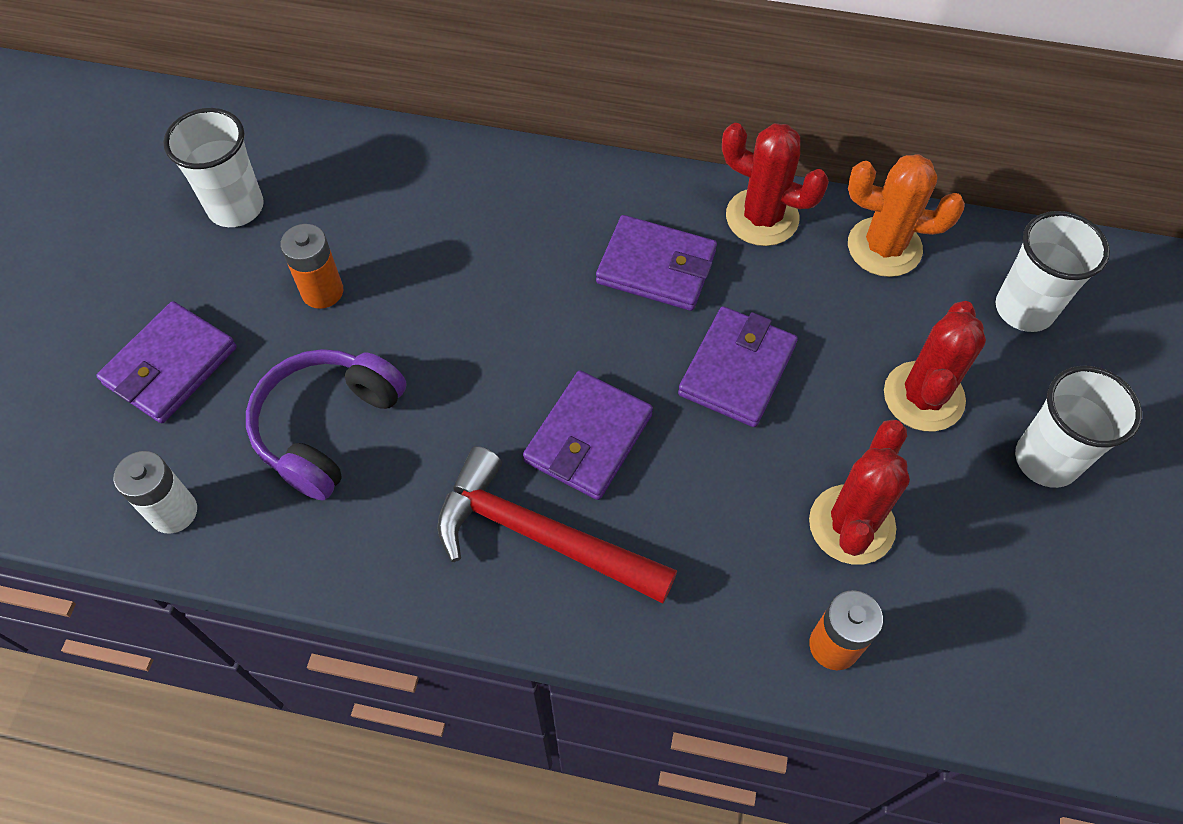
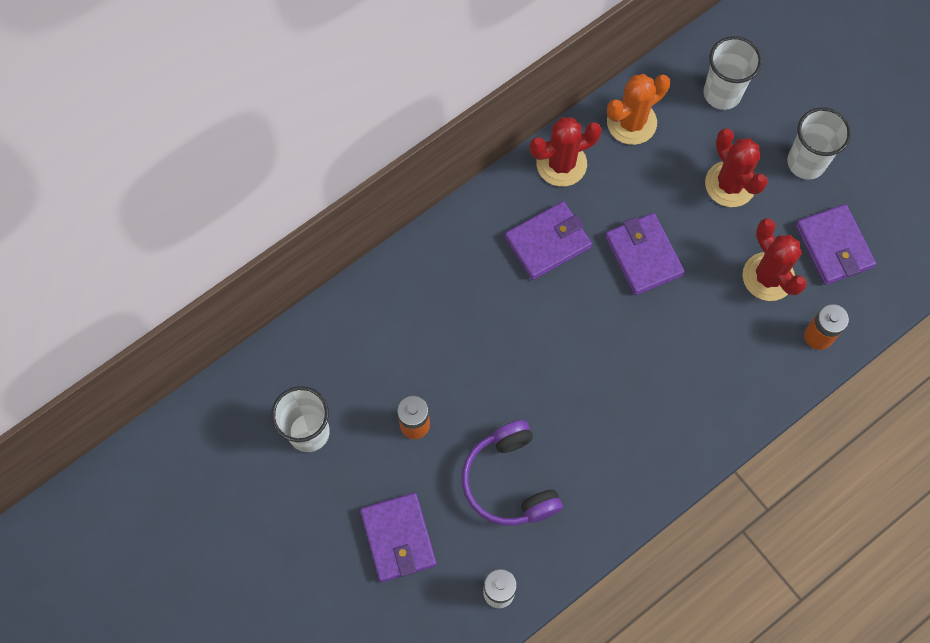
camera: 50 degrees left, 10 degrees up
red hammer [437,446,677,603] -> none
purple wallet [523,371,653,500] -> purple wallet moved to [795,204,876,285]

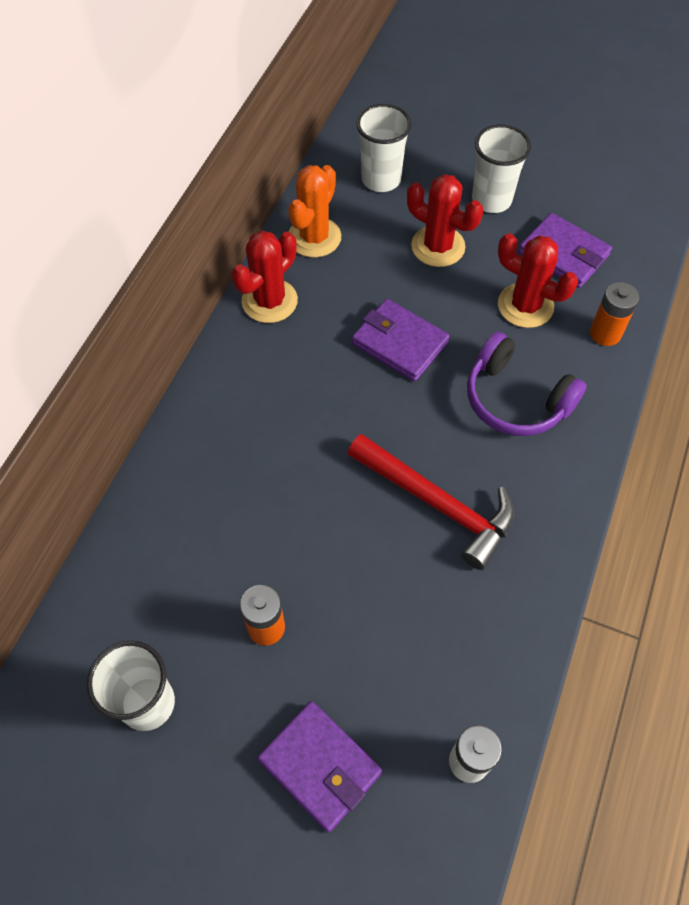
camera: 30 degrees left, 10 degrees down
purple headphones [462,420,563,526] -> purple headphones moved to [467,332,586,436]
purple wallet [505,201,592,280] -> none
none -> red hammer [348,434,514,570]

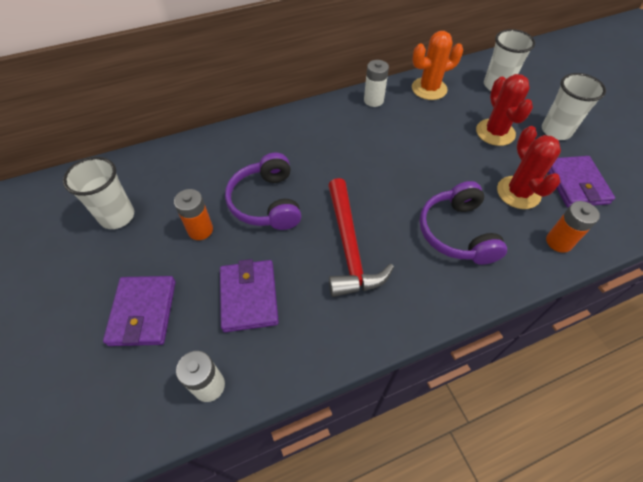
camera: 45 degrees right, 5 degrees down
red cactus [231,230,298,323] -> white battery [364,60,389,107]
purple wallet [352,299,450,381] -> purple wallet moved to [220,259,279,332]
none -> purple headphones [225,153,301,230]

